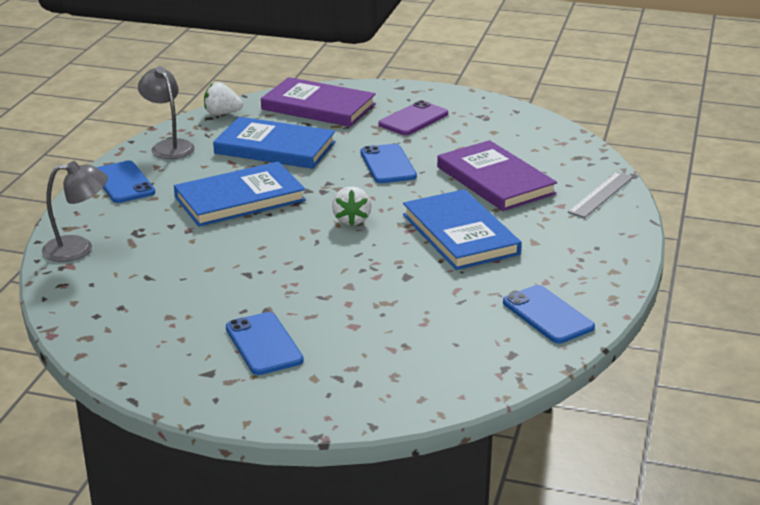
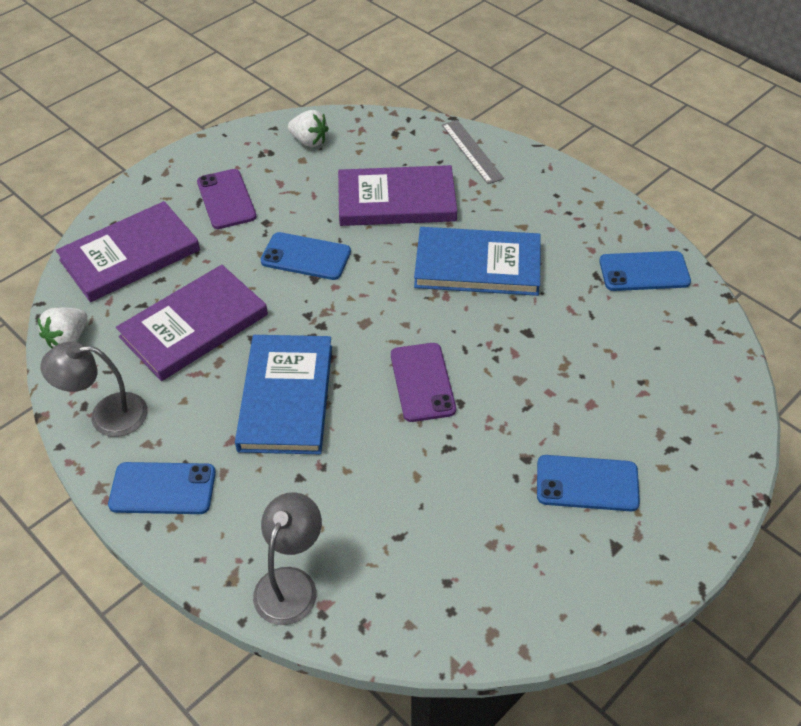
camera: 60 degrees left, 20 degrees up
blue book [213,117,335,169] -> purple book [116,265,268,381]
white strawberry [332,186,372,226] -> white strawberry moved to [288,110,329,147]
none -> purple phone [391,343,456,422]

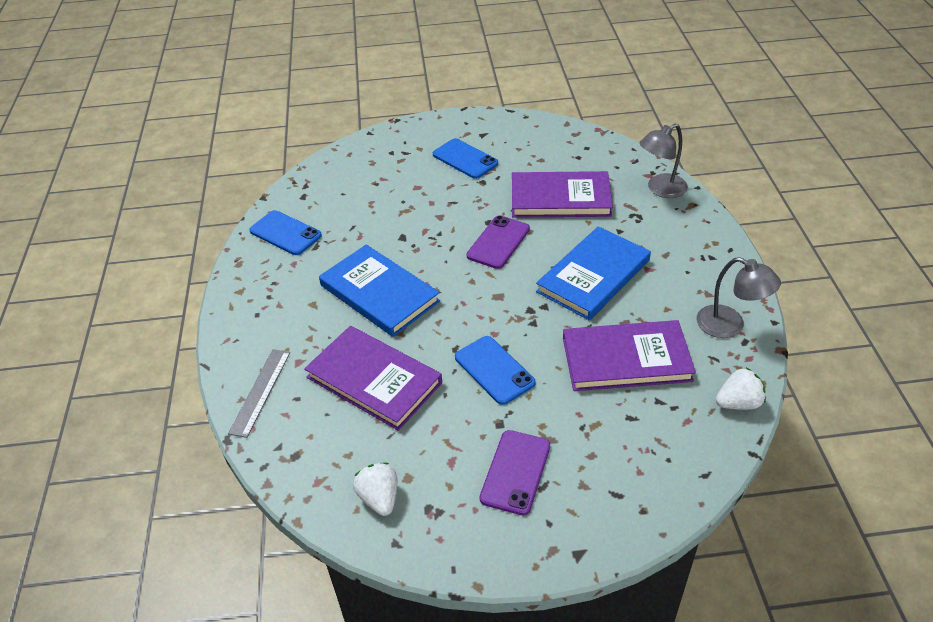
camera: 140 degrees left, 5 degrees down
purple book [56,201,200,302] -> purple book moved to [512,171,613,218]
blue phone [108,462,216,514] -> none

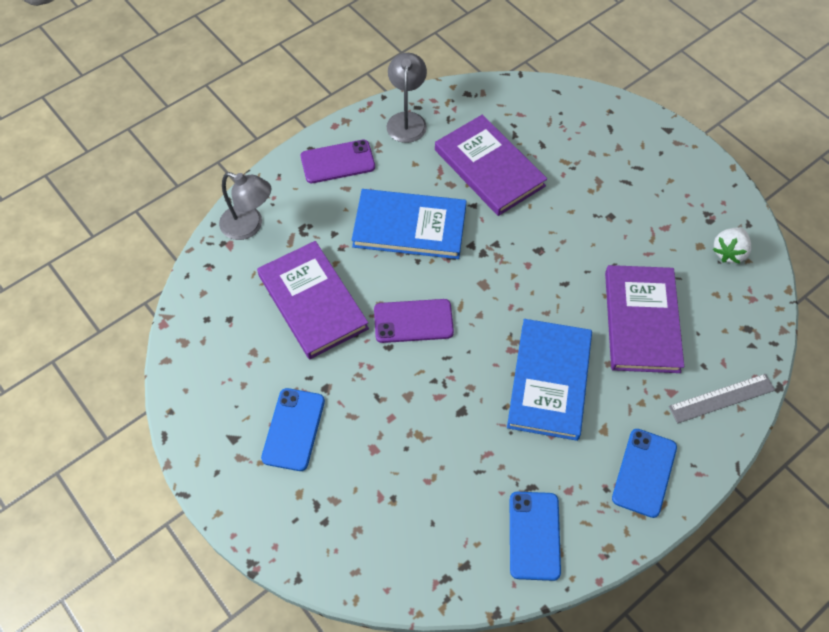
camera: 125 degrees left, 15 degrees up
blue phone [455,336,536,405] -> blue phone moved to [612,429,677,518]
purple phone [480,430,550,515] -> purple phone moved to [301,140,375,183]
white strawberry [716,368,766,410] -> none

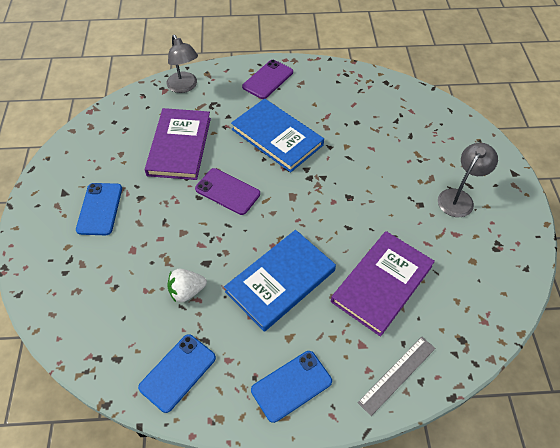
camera: 35 degrees right, 5 degrees down
blue phone [261,388,325,471] -> blue phone turned 45 degrees counterclockwise [76,183,122,235]
purple phone [301,140,375,183] -> purple phone turned 75 degrees counterclockwise [242,60,293,99]
grey lamp [387,53,427,143] -> grey lamp moved to [438,143,498,217]
purple book [435,115,547,216] -> none
grey ruler [669,374,775,423] -> grey ruler turned 60 degrees counterclockwise [357,337,435,416]
white strawberry [713,228,751,264] -> white strawberry moved to [168,269,207,302]

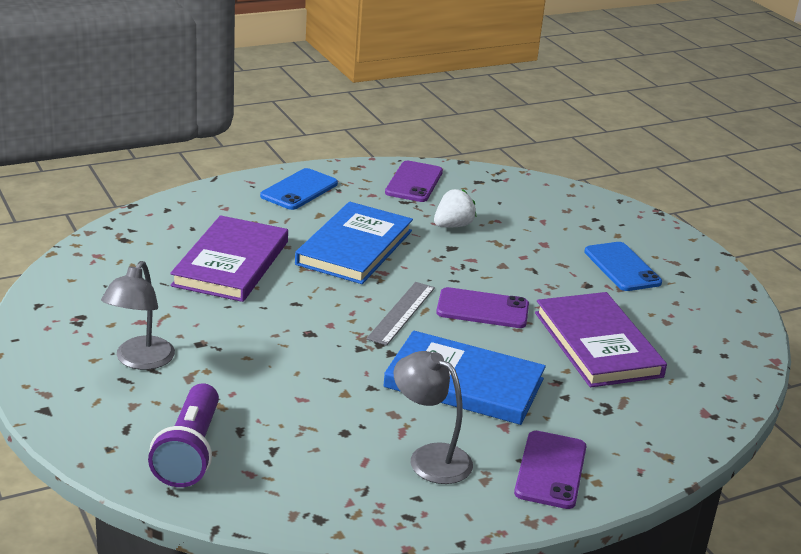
camera: 155 degrees right, 25 degrees down
blue phone [138,334,216,413] -> purple phone [385,161,443,202]
grey lamp [167,35,198,93] -> grey lamp moved to [394,351,473,484]
grey ruler [357,337,435,416] -> grey ruler moved to [366,282,435,346]
none -> purple flashlight [148,384,219,487]

